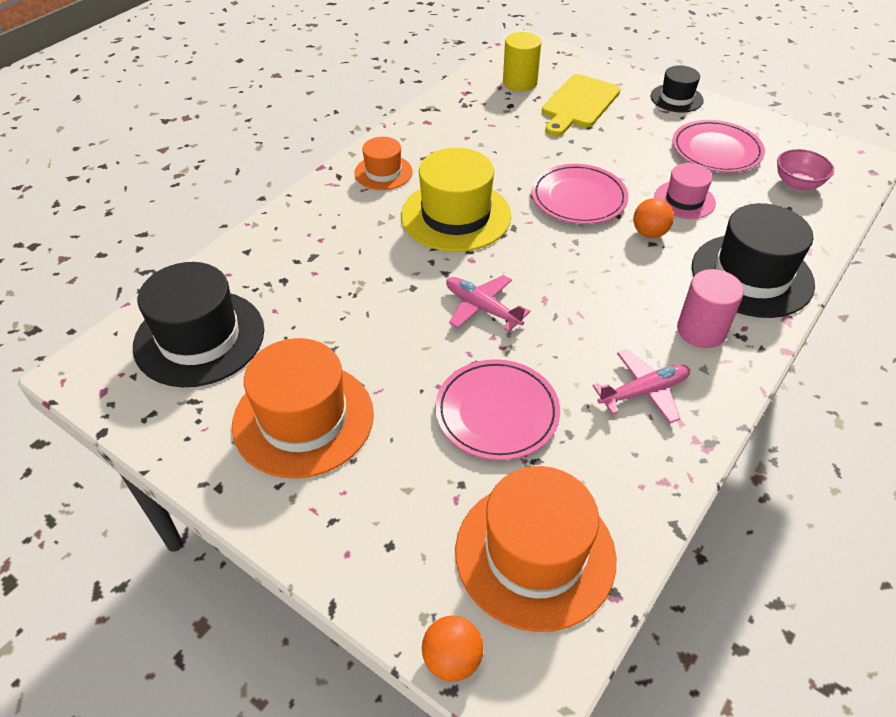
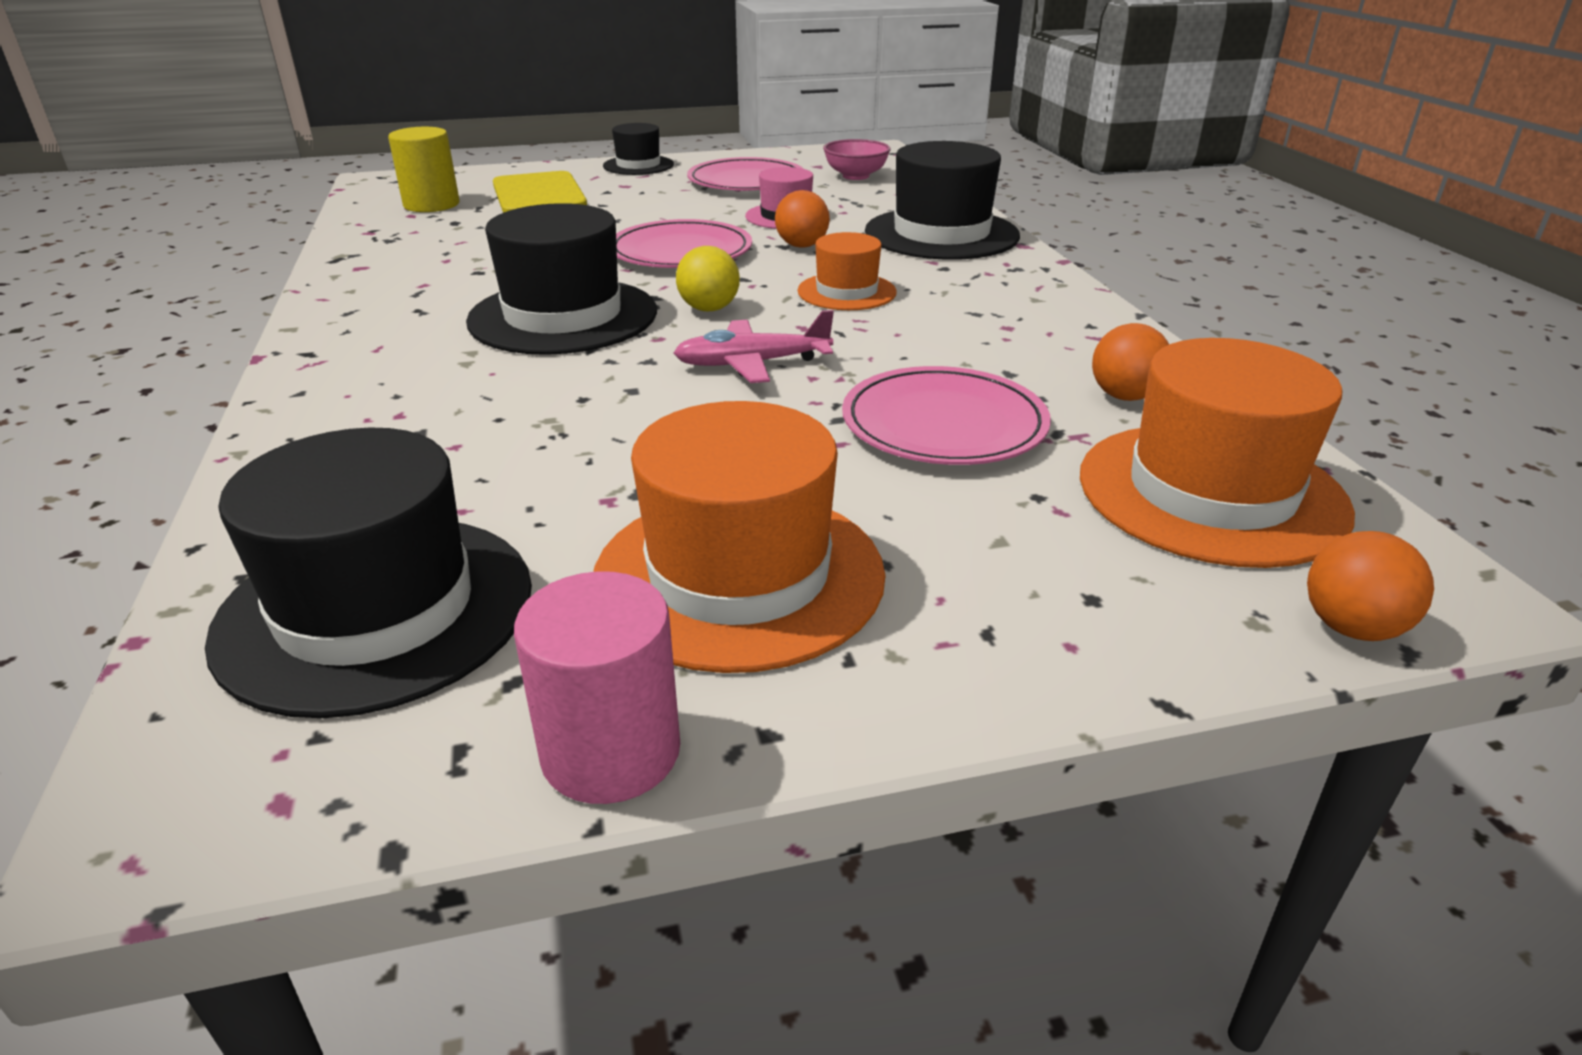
camera: 50 degrees left, 15 degrees down
orange hat [354,137,413,190] -> orange hat moved to [797,232,897,310]
yellow hat [401,148,511,252] -> black hat [466,203,657,355]
pink plane [592,350,690,424] -> none
pink cylinder [677,269,744,348] -> pink cylinder moved to [514,572,680,804]
none -> yellow ball [676,246,740,311]
none -> orange ball [1092,323,1169,401]

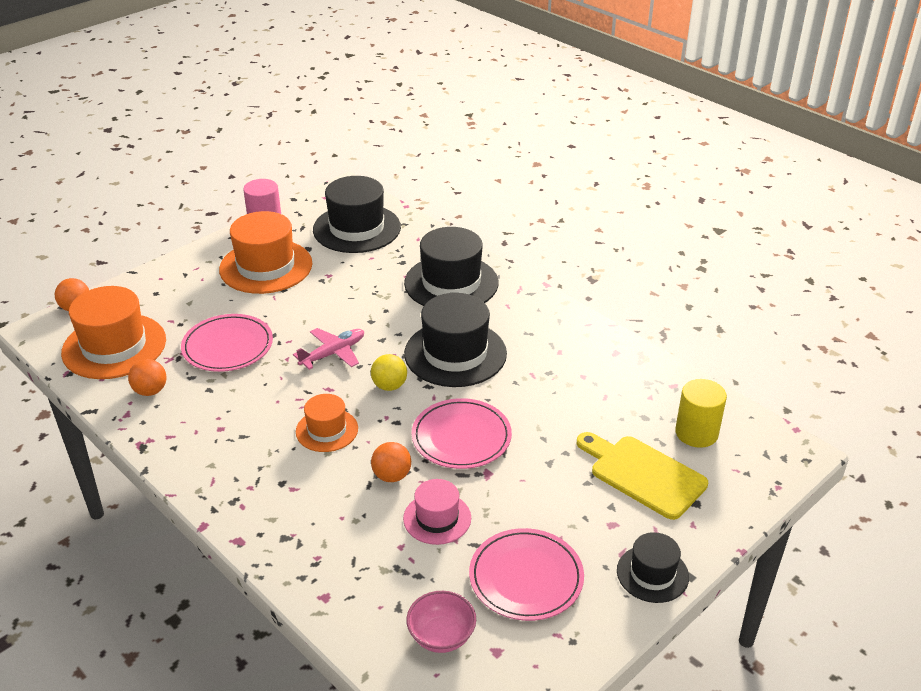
camera: 150 degrees right, 5 degrees up
black hat [865,141,1020,260] -> black hat moved to [404,227,499,306]

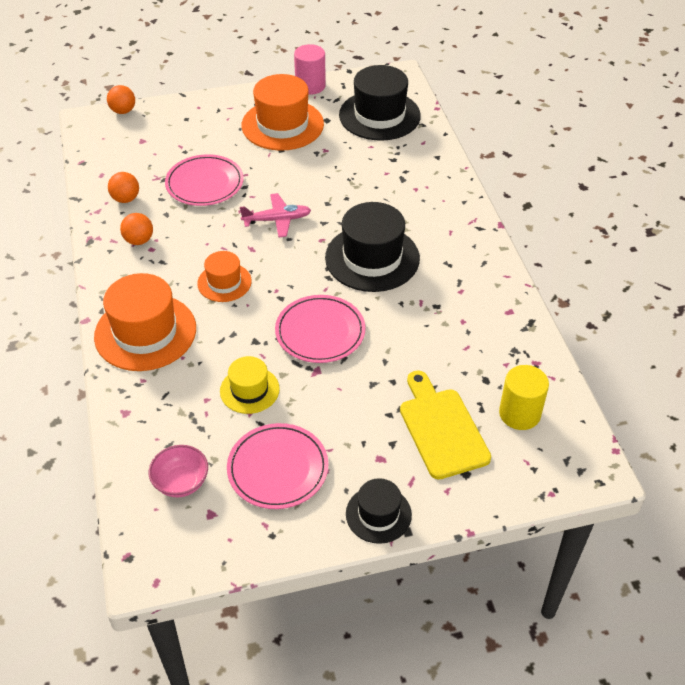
camera: 30 degrees right, 10 degrees up
orange hat [61,286,166,379] -> orange hat moved to [94,273,196,371]
yellow ball [371,354,407,391] -> none
orange ball [371,442,411,482] -> orange ball moved to [120,213,153,245]
pink hat [403,479,471,545] -> yellow hat [220,356,280,414]
black hat [404,227,499,306] -> none

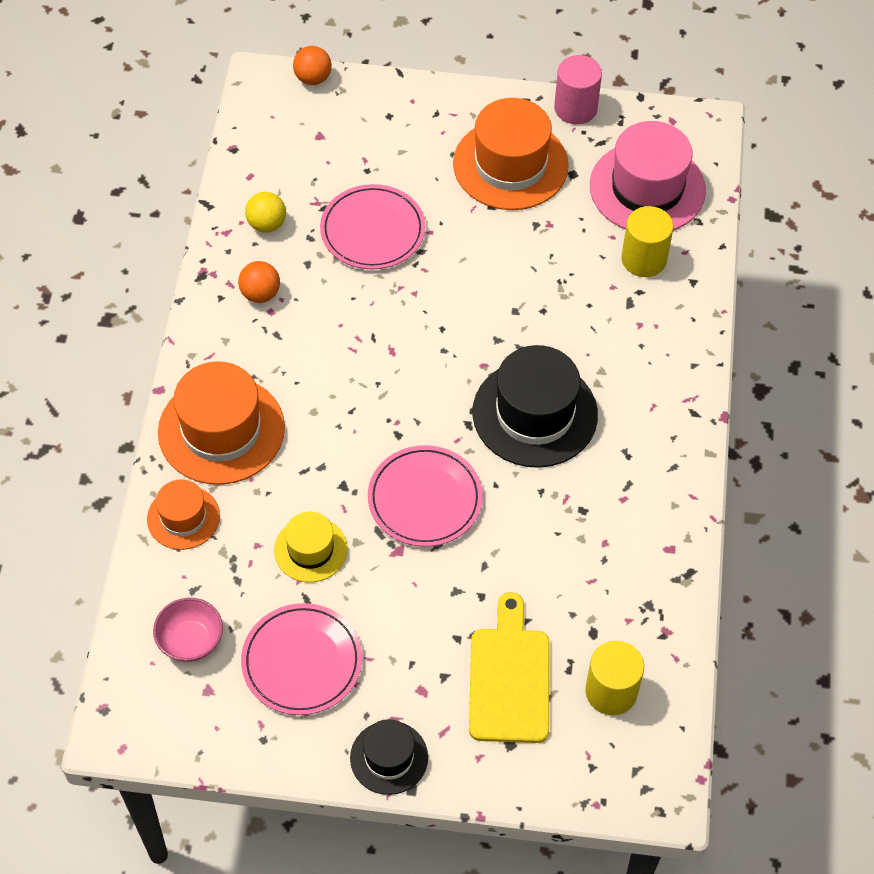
camera: 20 degrees right, 10 degrees up
orange ball [108,172,139,203] -> yellow ball [245,192,286,233]
orange hat [197,251,252,302] -> orange hat moved to [147,479,220,550]
pink plane [240,193,311,237] -> none
black hat [339,65,421,141] -> pink hat [590,121,706,231]
none -> yellow cylinder [621,206,674,277]

